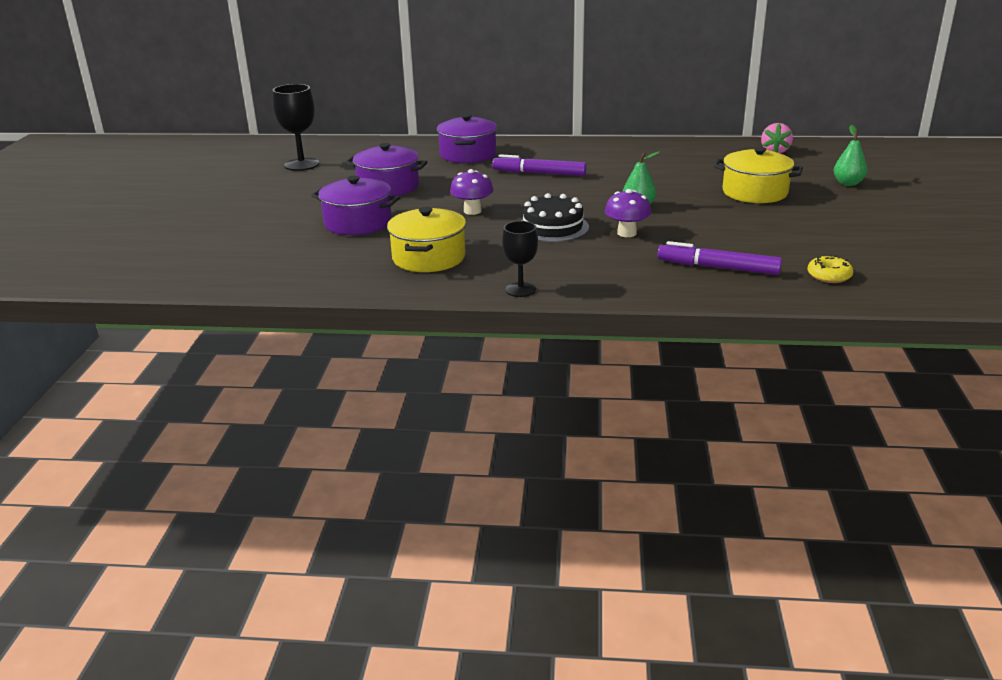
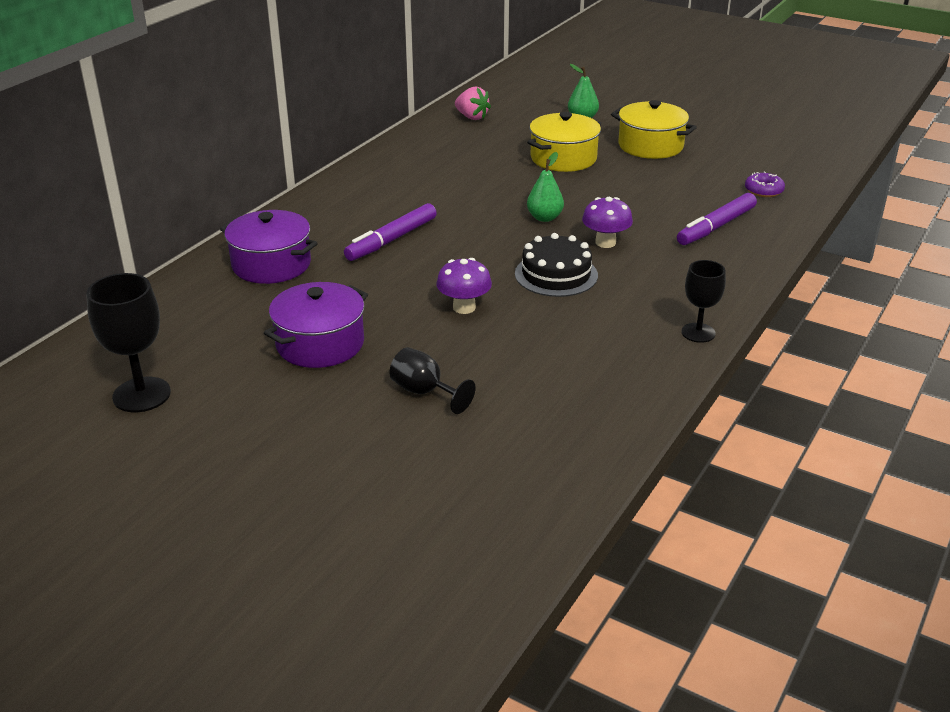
camera: 65 degrees left, 5 degrees up
purple pot [311,176,400,235] -> black goblet [389,347,476,414]
yellow pot [387,207,466,272] -> yellow pot moved to [611,100,697,159]
yellow donut [807,255,854,283] -> purple donut [745,171,785,197]

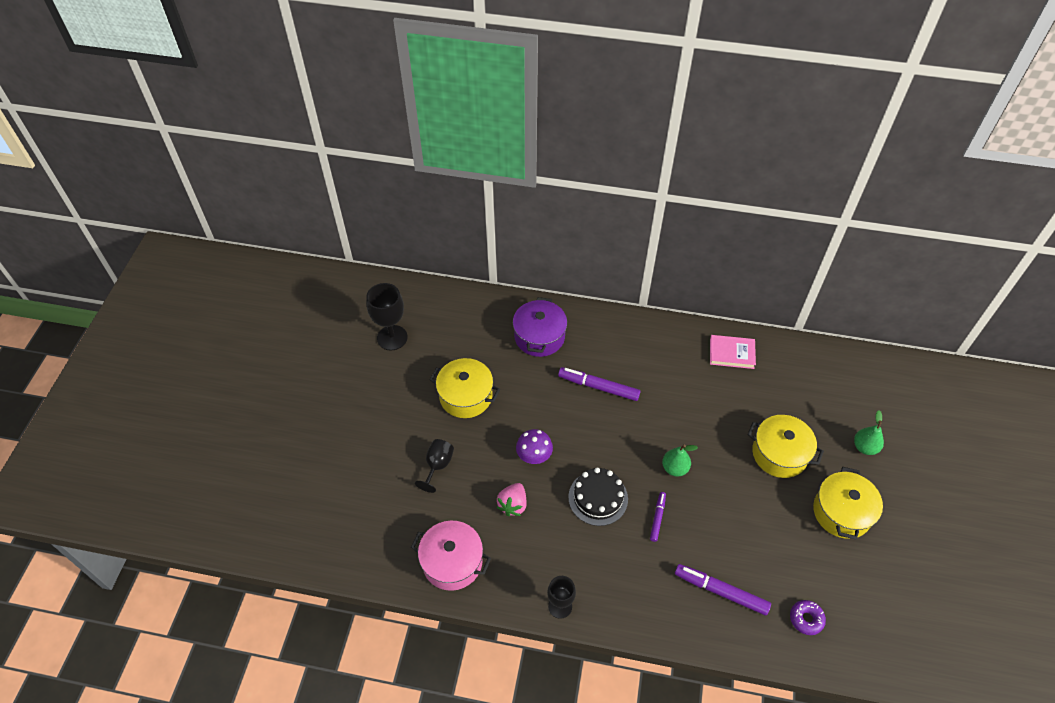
camera: 70 degrees right, 20 degrees up
purple pot [264,282,368,368] -> yellow pot [430,358,500,418]
pink strawberry [455,87,491,120] -> pink strawberry moved to [497,483,527,516]
purple mushroom [582,197,633,248] -> purple marker [650,492,666,542]
none -> pink pot [411,521,491,591]
none -> pink book [710,335,756,369]

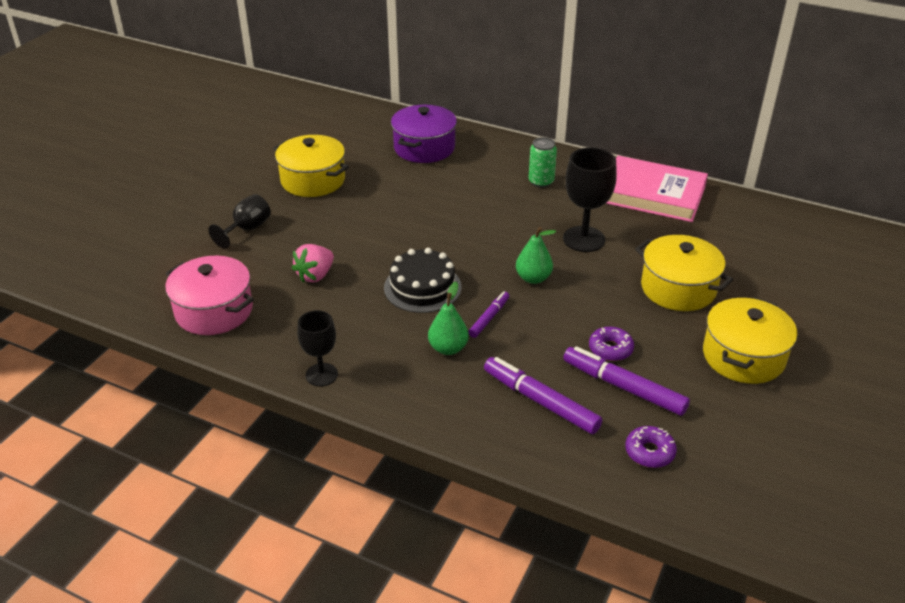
camera: 15 degrees right, 15 degrees down
black goblet [366,283,408,350] -> black goblet moved to [563,147,617,252]
purple mushroom [516,429,553,464] -> none
purple marker [558,367,640,401] -> purple marker moved to [563,346,690,416]
pink book [710,335,756,369] -> pink book [606,156,708,222], size x1.67
green pear [854,410,884,455] -> green pear moved to [428,282,469,355]
none -> green can [529,137,557,188]
none -> purple donut [589,327,634,361]

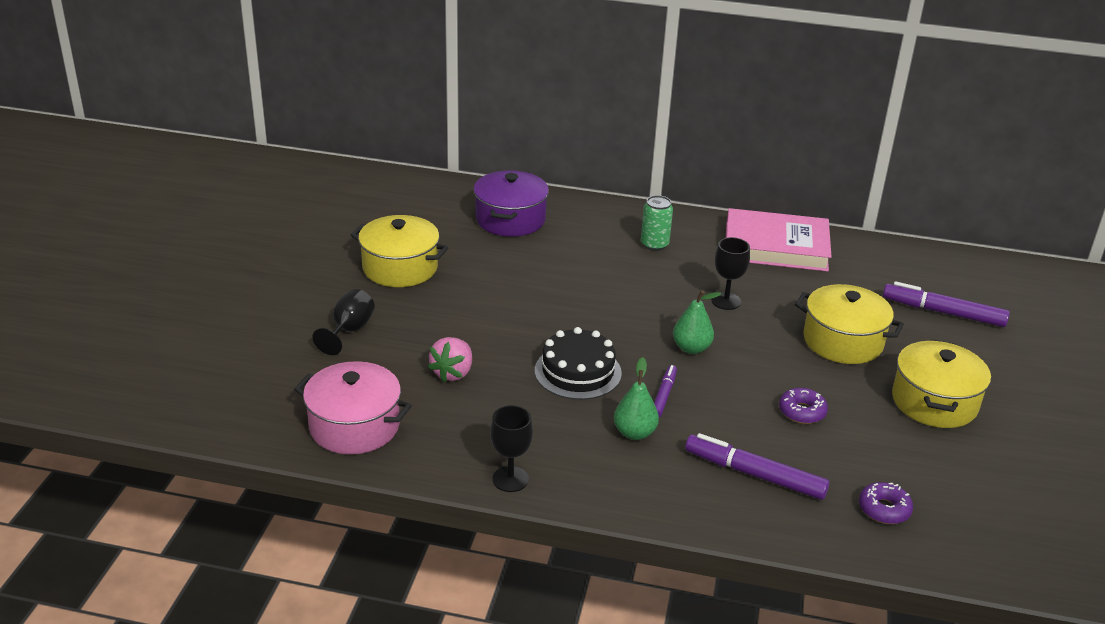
camera: 15 degrees left, 5 degrees down
black goblet [563,147,617,252] -> black goblet [711,237,750,310], size x0.65
purple marker [563,346,690,416] -> purple marker moved to [883,281,1010,327]

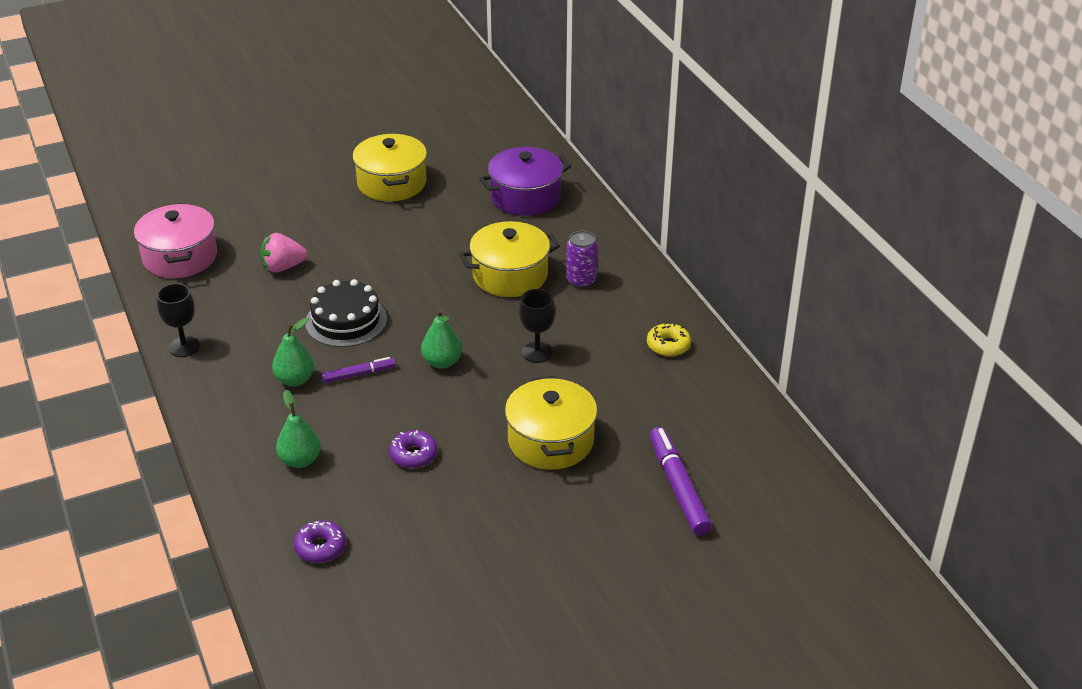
camera: 55 degrees right, 5 degrees up
black goblet [313,289,375,355] -> none
green can [641,195,673,251] -> purple can [566,231,598,288]
purple marker [685,433,830,500] -> green pear [276,390,321,468]
pink book [726,208,832,272] -> yellow donut [647,322,691,357]
yellow pot [892,339,991,428] -> yellow pot moved to [459,221,560,297]

